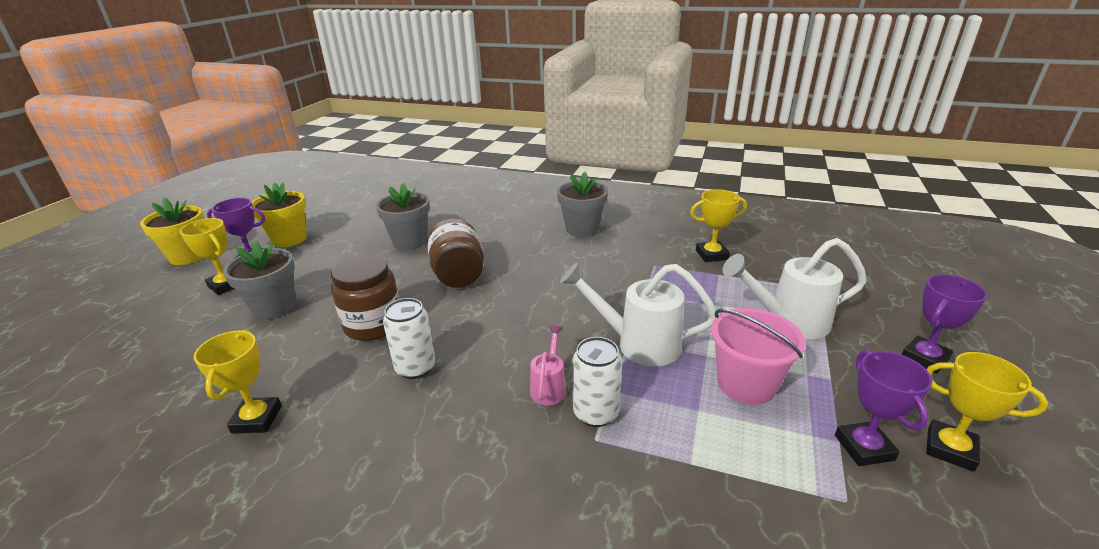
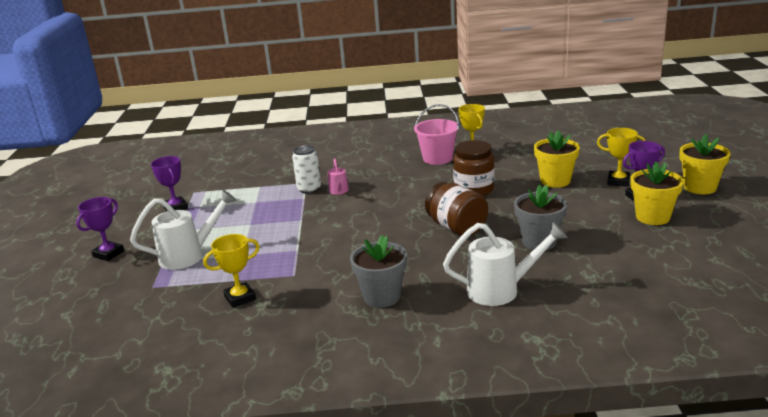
camera: 160 degrees right, 5 degrees down
grey flower pot [223,240,296,320] -> yellow flower pot [534,130,580,188]
white can [383,298,436,379] -> none
white watering can [560,263,716,367] -> white watering can moved to [443,222,568,306]
pink bucket [711,308,806,405] -> pink bucket moved to [414,104,459,165]
yellow trophy [926,352,1048,472] -> none

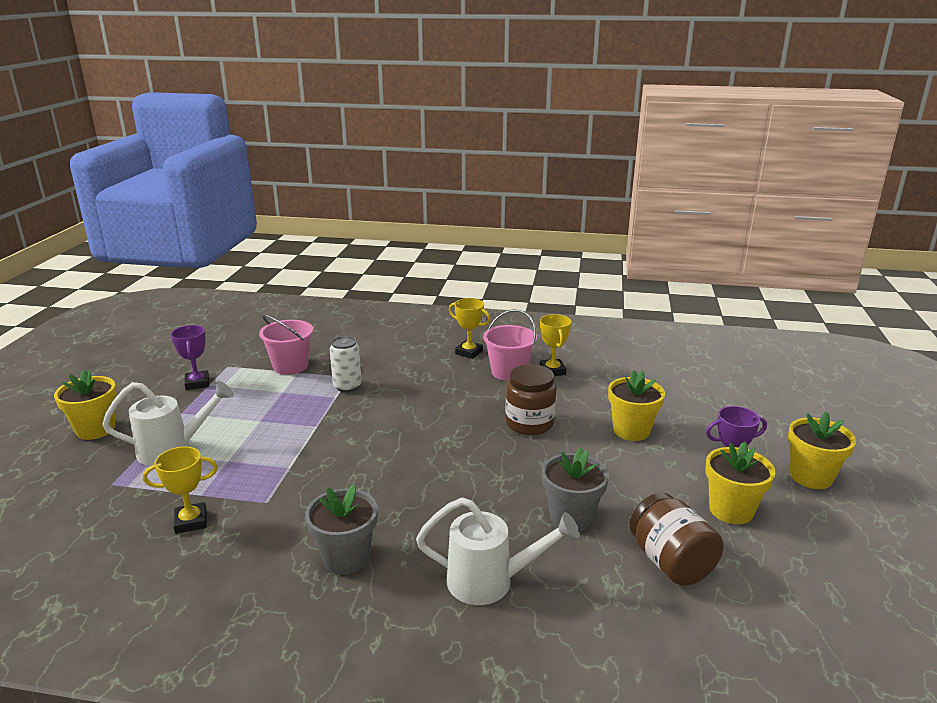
camera: 10 degrees right, 0 degrees up
purple trophy [76,197,124,261] -> yellow flower pot [54,369,117,440]
pink watering can [328,158,349,195] -> none
brown jar [425,182,488,236] -> brown jar moved to [629,492,723,586]
yellow trophy [597,128,646,187] -> yellow trophy moved to [449,298,490,359]
none -> pink bucket [259,314,313,375]

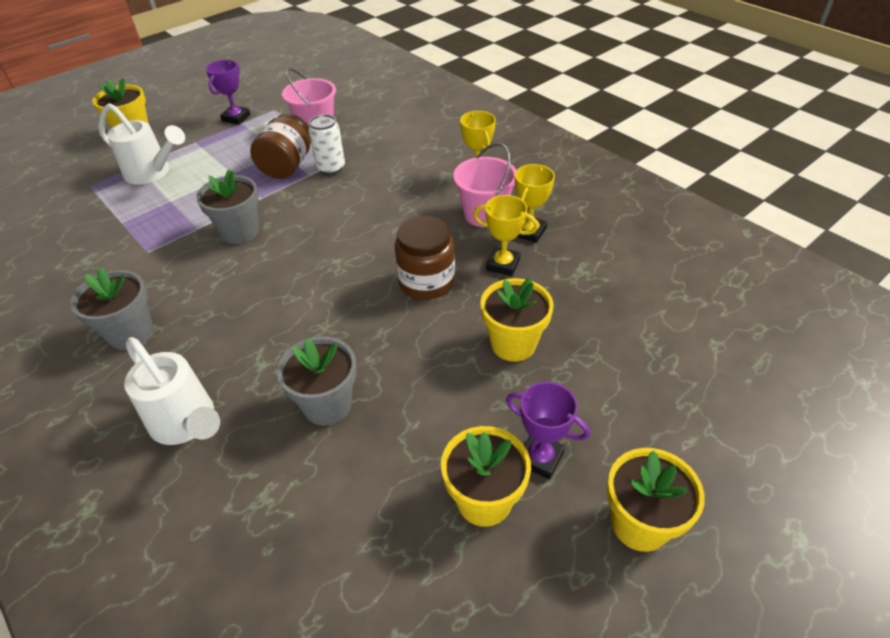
camera: 40 degrees right, 20 degrees up
yellow trophy [143,447,218,534] -> yellow trophy moved to [473,195,538,276]
brown jar [629,492,723,586] -> brown jar moved to [250,113,311,179]
none -> grey flower pot [196,169,259,244]

